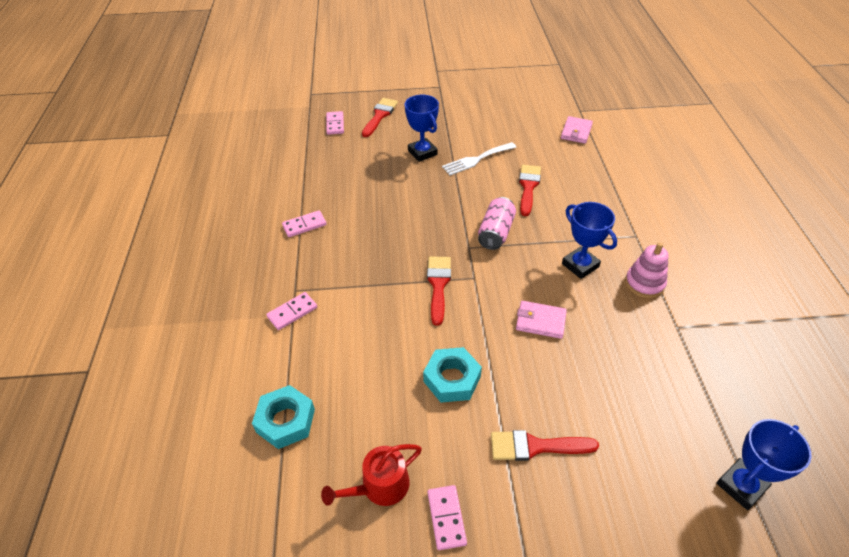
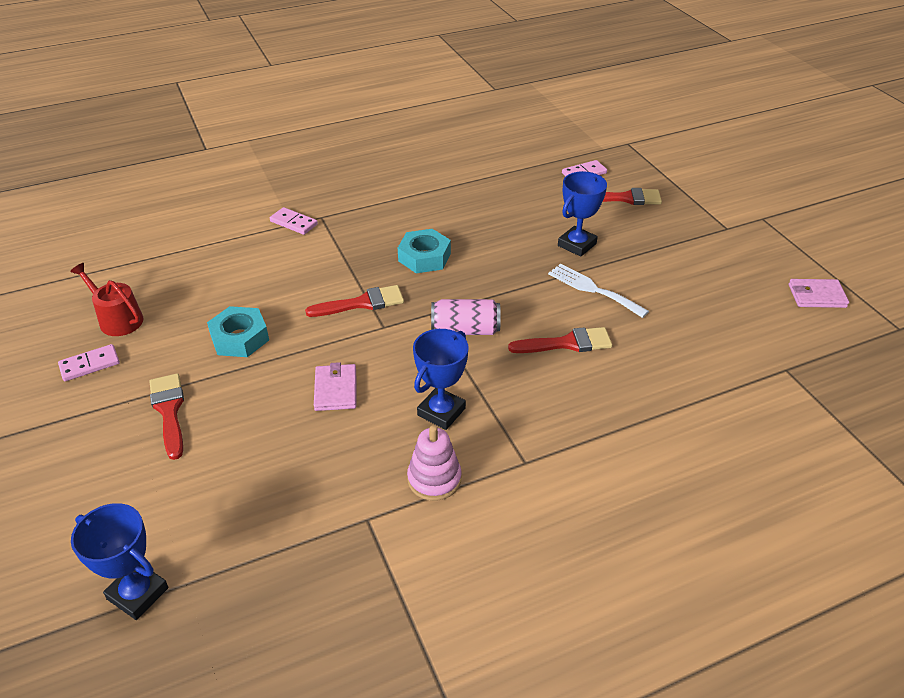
camera: 70 degrees right, 5 degrees down
turquoise nut [252,385,315,449] -> turquoise nut moved to [398,229,451,273]
pink domino [282,210,327,237] -> none
pink wallet [561,116,593,144] -> pink wallet moved to [789,279,849,308]

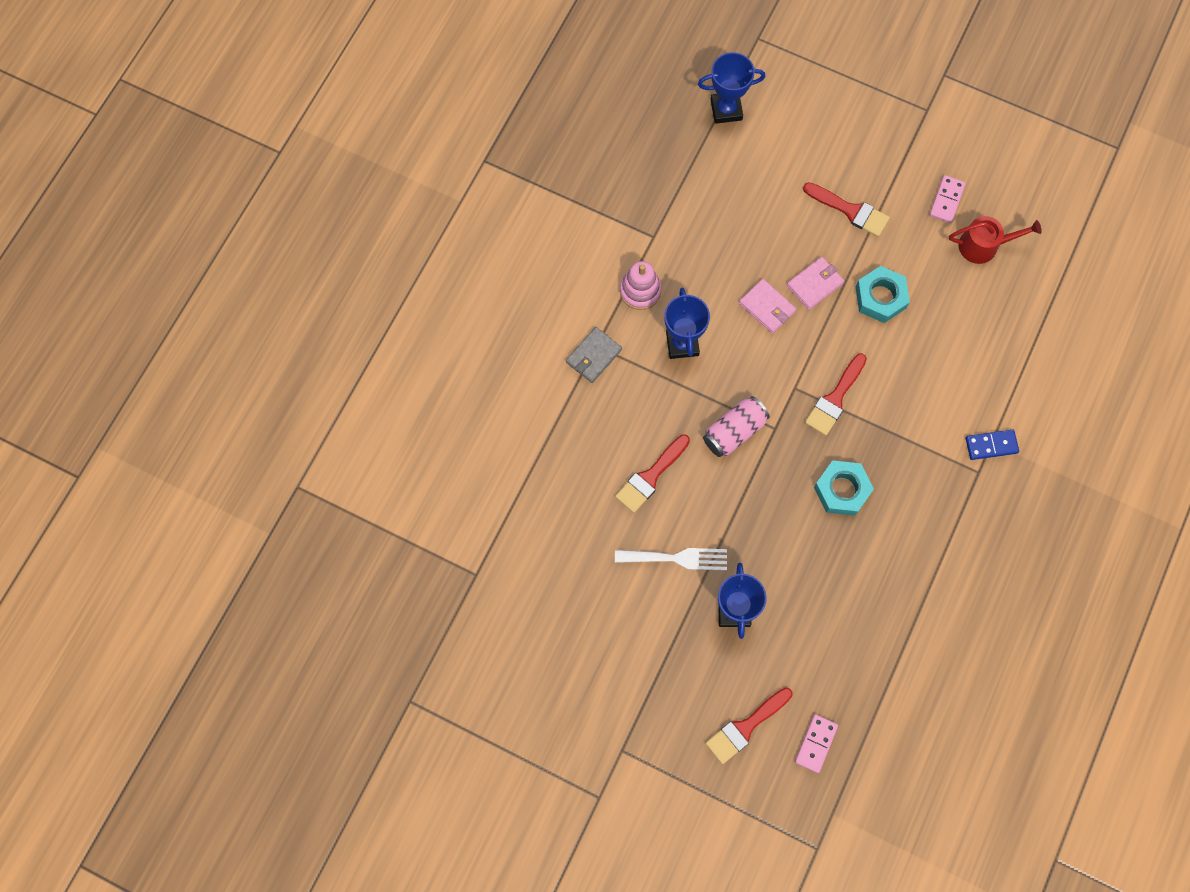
camera: 140 degrees right, 30 degrees up
pink domino [270,207,318,235] -> blue domino [966,430,1019,460]
pink wallet [789,279,849,308] -> pink wallet moved to [787,257,844,310]
none -> grey wallet [566,327,622,383]

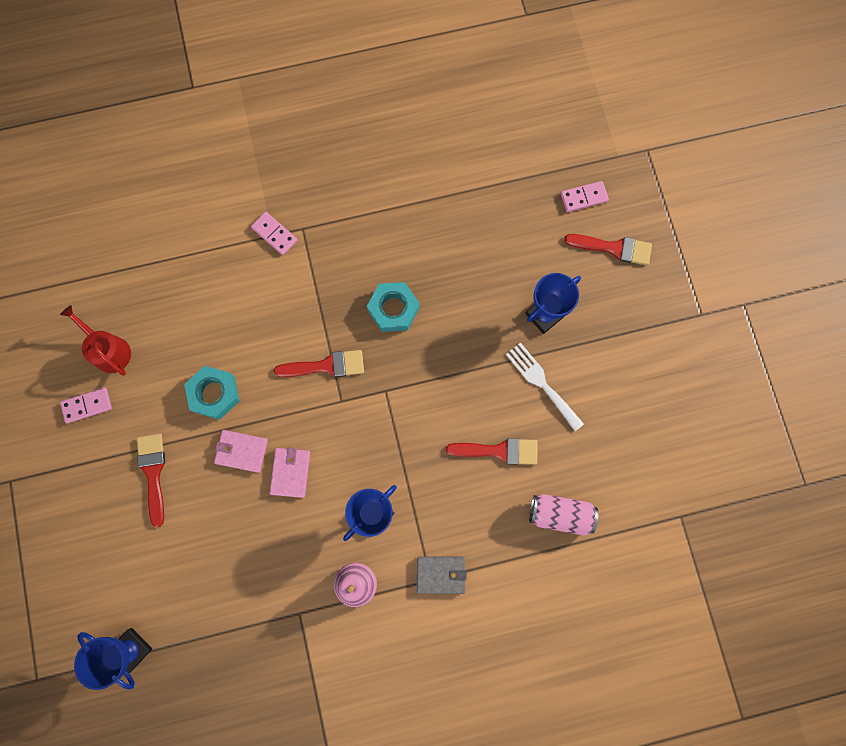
camera: 130 degrees left, 5 degrees up
pink can [703,396,770,457] -> pink can moved to [529,494,598,536]
blue domino [966,430,1019,460] -> pink domino [251,212,297,255]

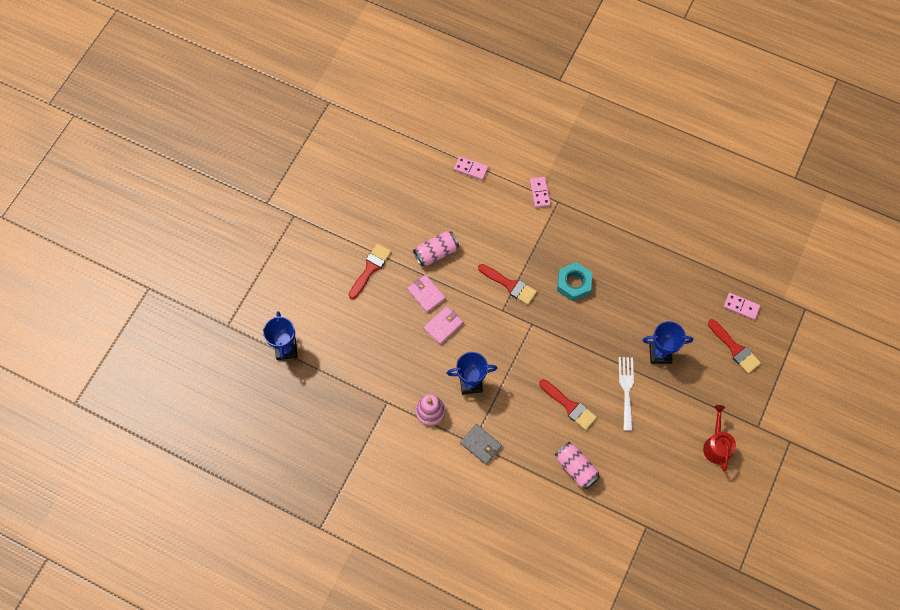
camera: 40 degrees right, 10 degrees down
red watering can [60,305,131,376] -> red watering can moved to [703,405,736,472]
pink domino [60,388,112,424] -> pink domino moved to [454,156,488,180]
turquoise nut [184,366,240,420] -> pink can [413,231,459,267]

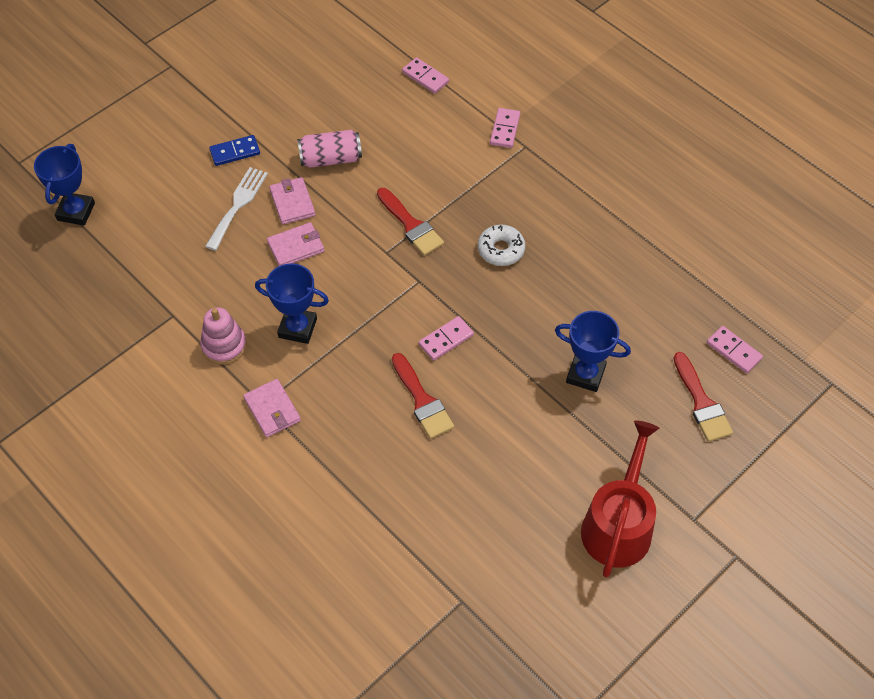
camera: 20 degrees right, 10 degrees down
red brush [349,244,391,299] -> blue domino [209,135,260,166]
grey wallet [460,424,502,465] -> pink wallet [243,379,301,437]
pink can [555,442,600,490] -> none
turquoise nut [557,262,592,301] -> white donut [478,225,526,266]
white fork [619,357,634,431] -> white fork moved to [205,167,268,251]
red watering can [703,405,736,472] -> red watering can [581,420,659,578], size x1.54
none -> pink domino [419,316,474,361]

